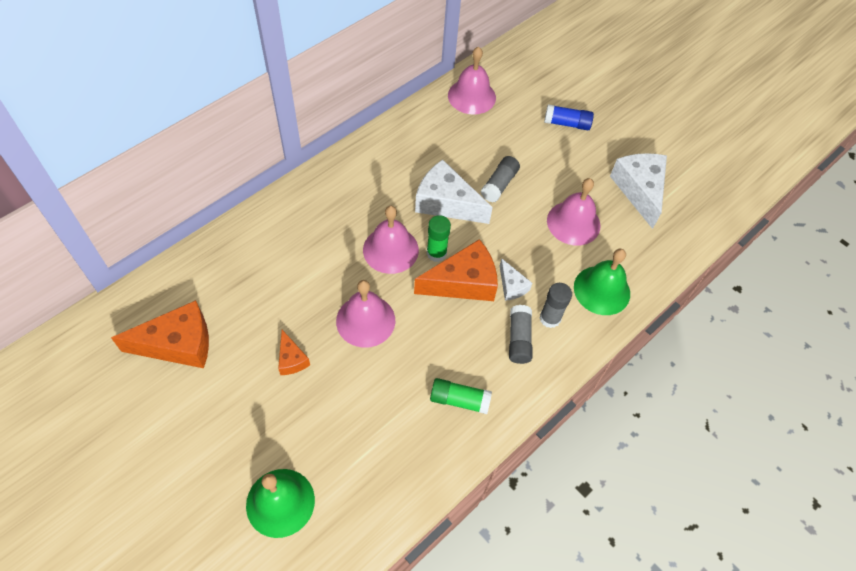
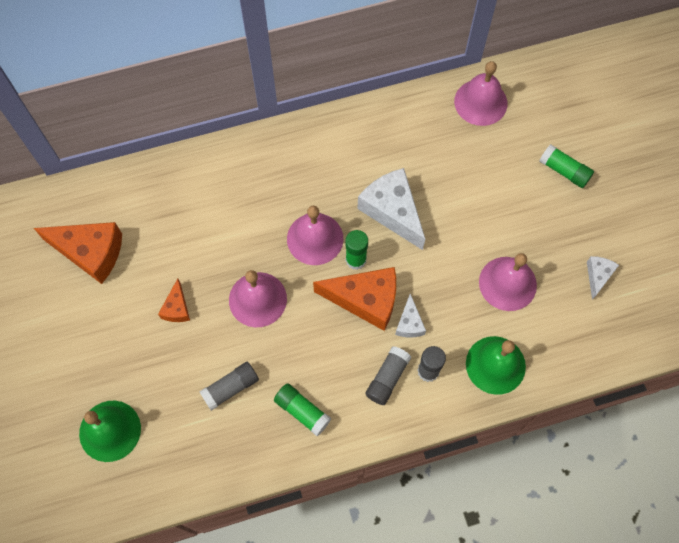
camera: 30 degrees right, 10 degrees up
grey glue stick [481,156,520,203] -> grey glue stick moved to [199,362,259,411]
blue glue stick [544,104,594,130] -> green glue stick [539,144,594,188]
white cheese [610,153,667,229] -> white cheese [587,256,619,300], size x0.51

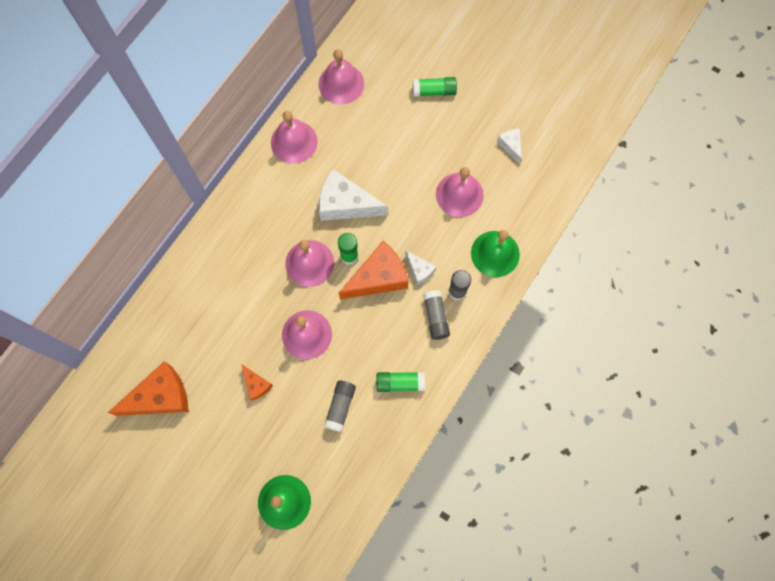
camera: 40 degrees left, 5 degrees up
none -> pink bell [271,111,318,164]

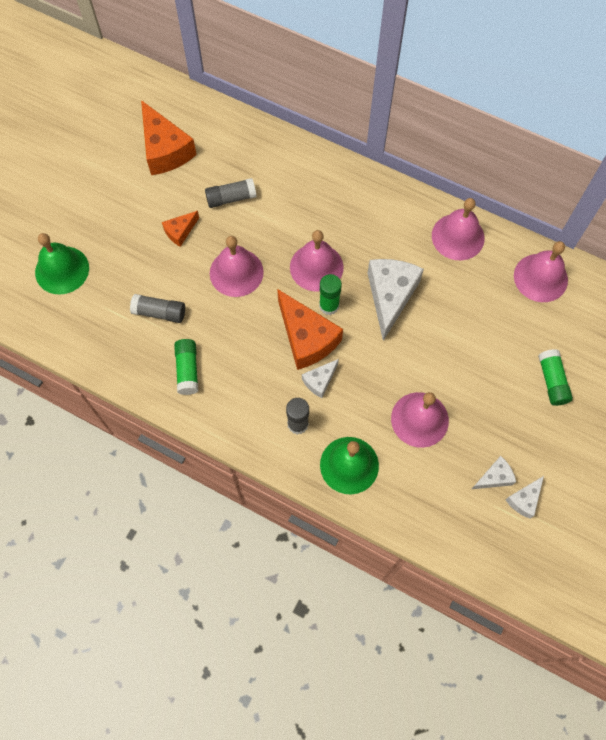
camera: 85 degrees right, 5 degrees down
grey glue stick [423,290,450,340] -> grey glue stick moved to [205,178,256,208]
none -> white cheese [506,476,544,519]

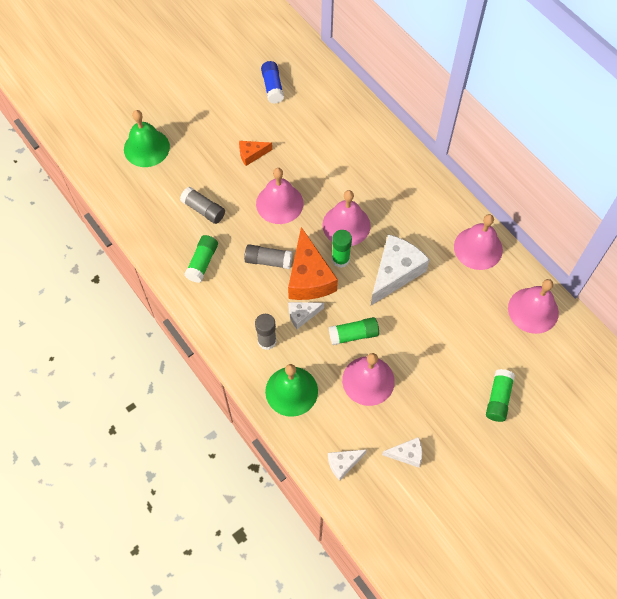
camera: 25 degrees right, 5 degrees down
orange cheese [141,100,197,175] -> blue glue stick [261,61,284,104]
grey glue stick [205,178,256,208] -> grey glue stick moved to [244,244,293,269]
white cheese [506,476,544,519] -> white cheese moved to [328,450,367,481]
none -> green glue stick [329,317,379,345]

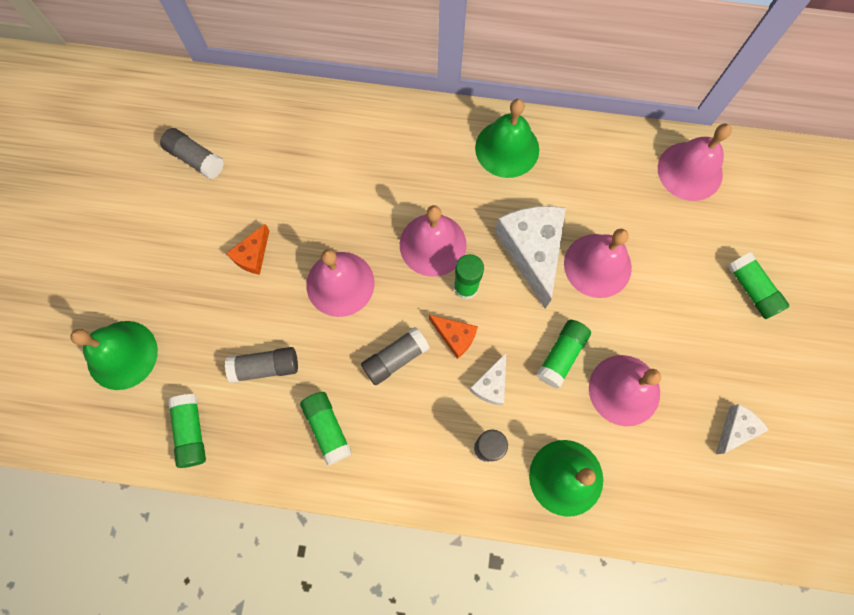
camera: 45 degrees left, 10 degrees up
blue glue stick [261,61,284,104] -> grey glue stick [160,128,224,179]
orange cheese [288,227,338,300] -> orange cheese [429,315,478,359], size x0.51
white cheese [328,450,367,481] -> none
pink bell [454,214,503,270] -> pink bell moved to [564,229,632,298]
none -> green glue stick [168,394,206,468]
none -> green bell [475,99,539,178]

